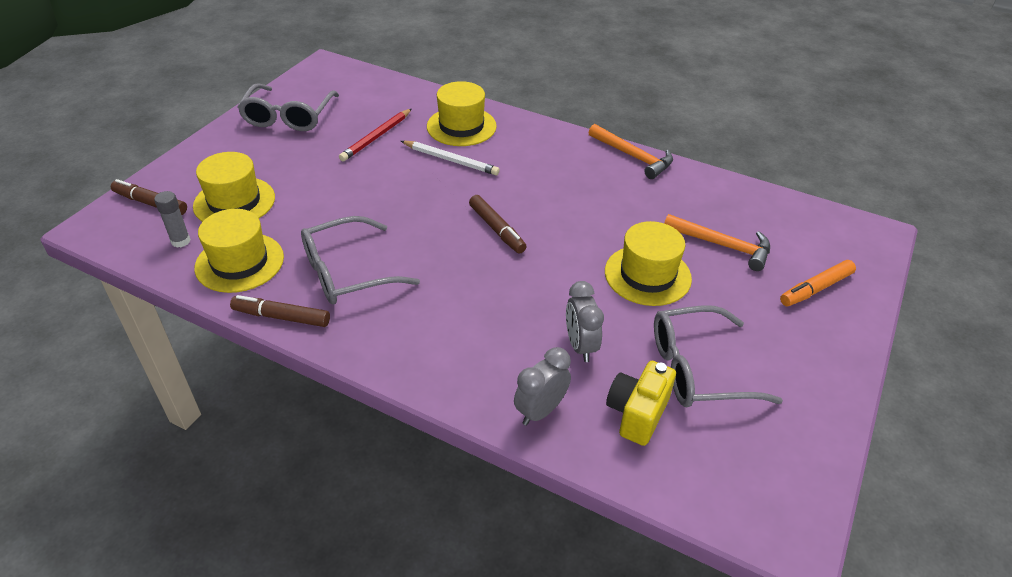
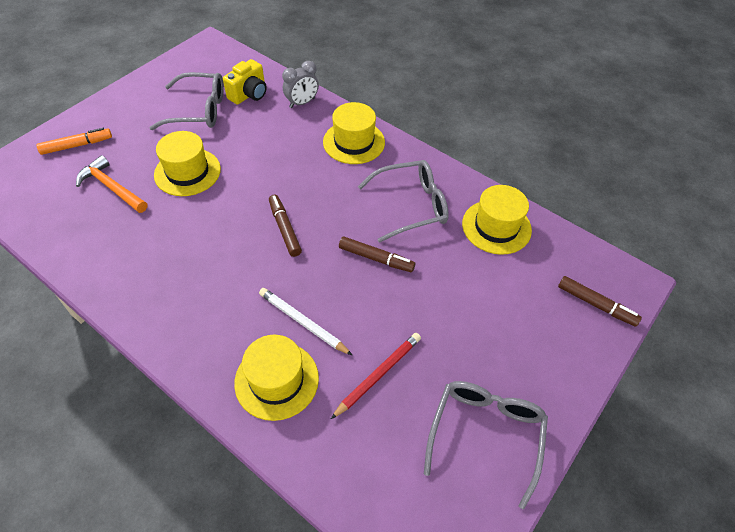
camera: 170 degrees left, 10 degrees up
grey glue stick [154,191,191,248] -> none
yellow hat [193,152,275,222] -> yellow hat moved to [323,102,385,164]
brown marker [230,295,330,327] -> brown marker moved to [339,236,415,272]
grey clock [566,281,604,362] -> none
orange hammer [588,124,673,179] -> none

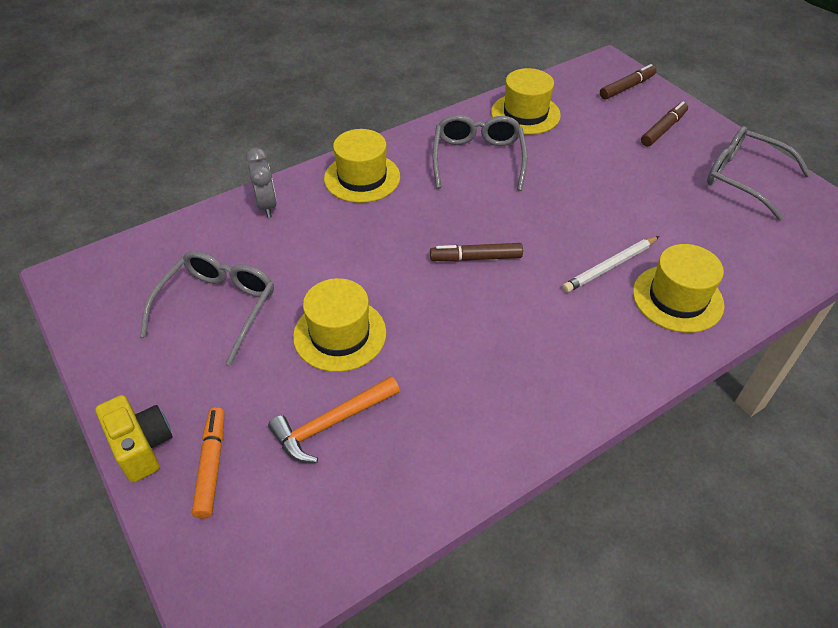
camera: 70 degrees left, 5 degrees down
yellow camera [223,59,267,105] -> yellow camera moved to [95,395,172,482]
red pencil [331,333,421,419] -> none
brown marker [339,236,415,272] -> brown marker moved to [641,101,688,146]

